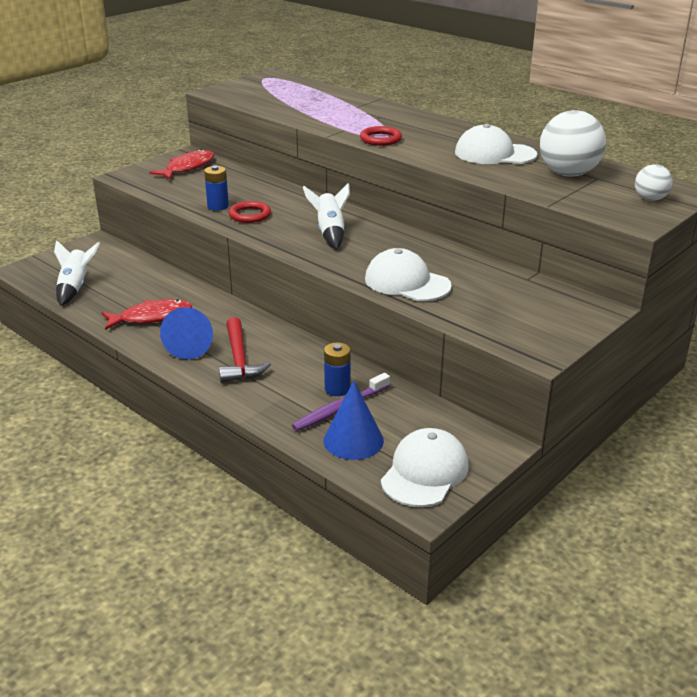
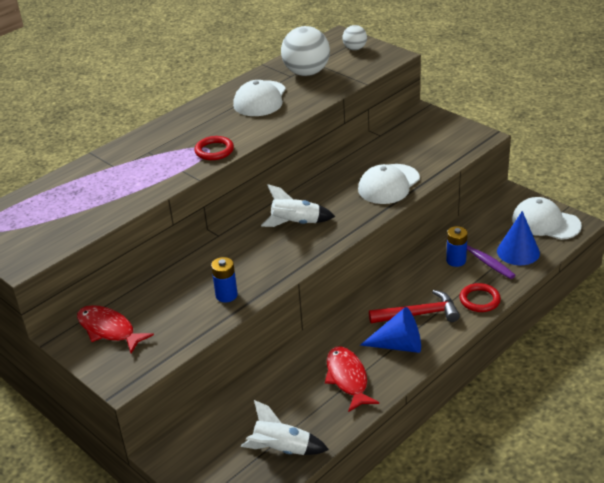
camera: 85 degrees left, 5 degrees up
red ring [229,201,271,223] -> red ring moved to [459,283,501,312]

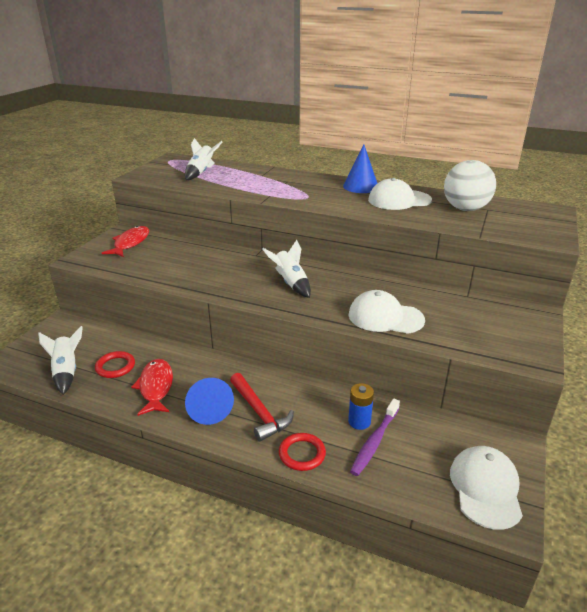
camera: 65 degrees right, 5 degrees down
red ring [194,136,234,160] -> red ring moved to [95,351,135,378]
blue battery [211,257,238,302] -> none
red fish [325,346,379,412] -> red fish turned 60 degrees counterclockwise [131,359,173,416]
white ball [342,25,367,50] -> none
blue cone [497,211,540,265] -> blue cone moved to [343,144,377,193]
none -> white rocket [185,138,222,180]

